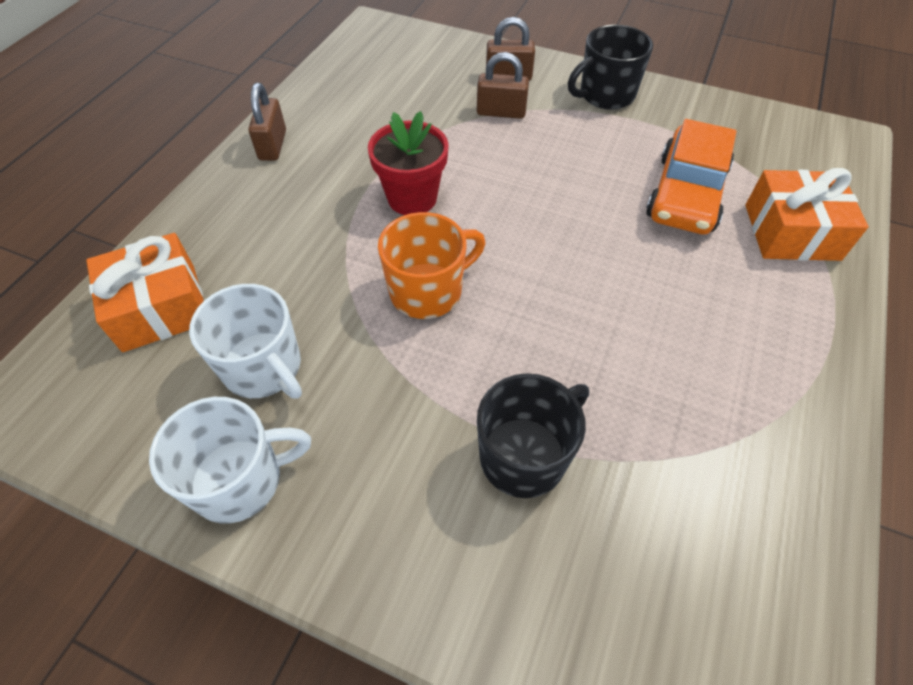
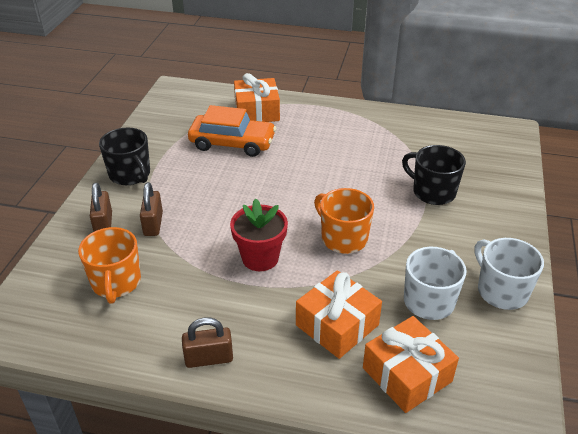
camera: 100 degrees left, 15 degrees down
none -> orange mug [78,227,141,304]
none -> orange gift [296,270,382,359]

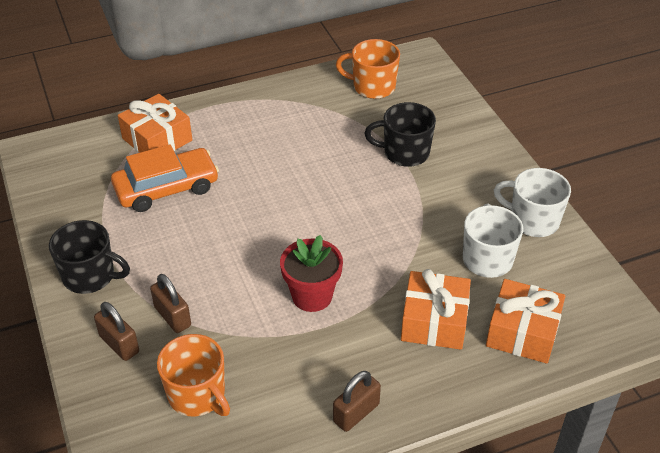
camera: 35 degrees left, 5 degrees up
orange mug [314,188,374,254] -> orange mug moved to [336,39,400,99]

